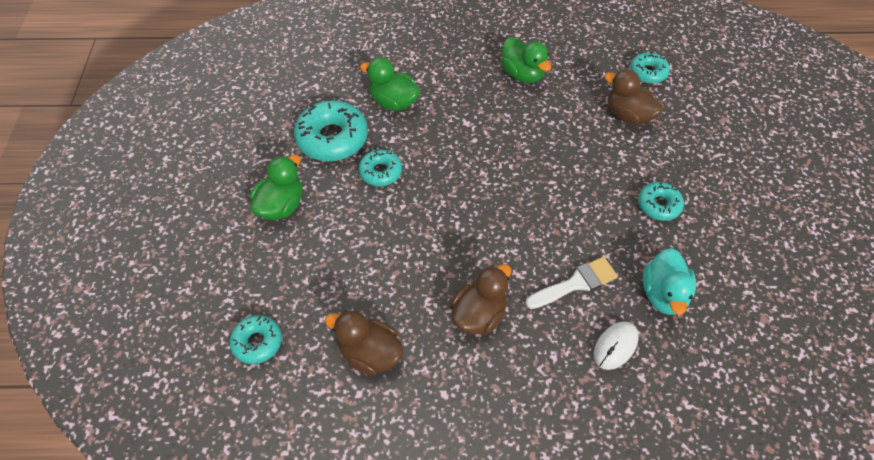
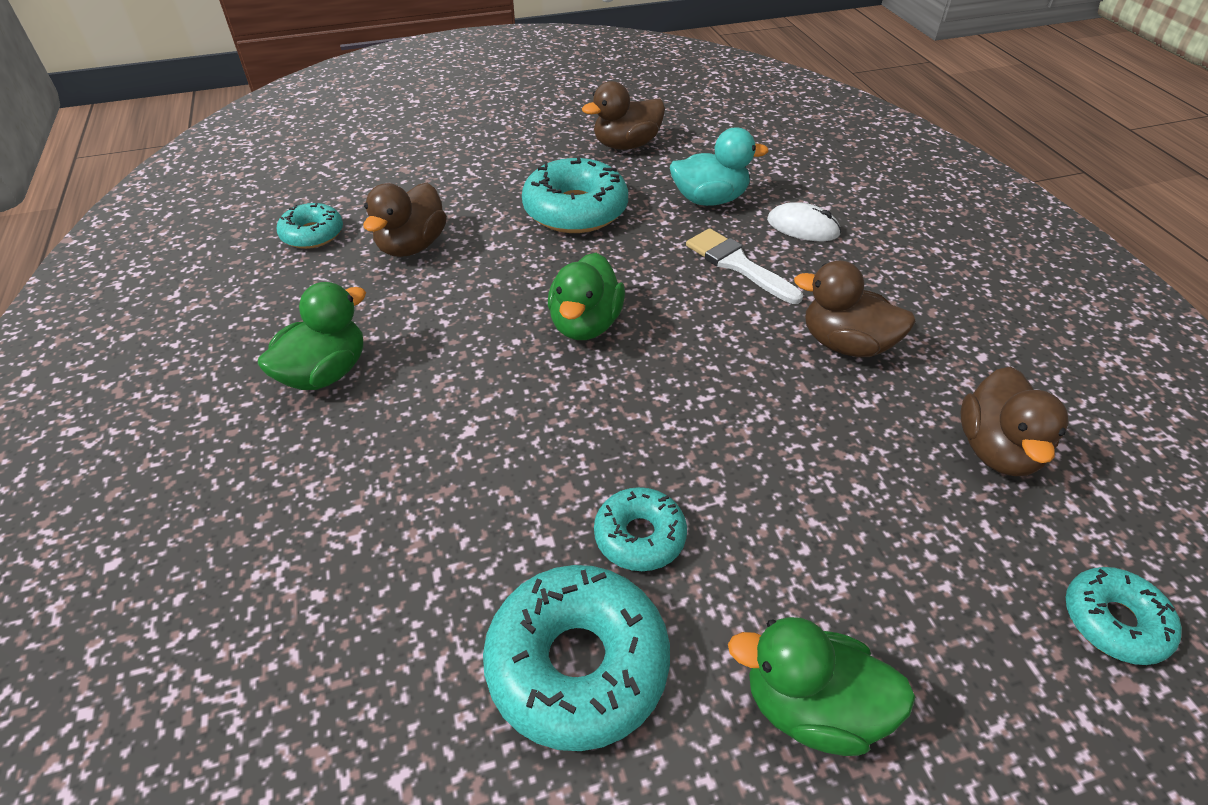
camera: 105 degrees left, 10 degrees down
green duck [360,57,421,111] -> green duck moved to [548,253,625,340]
turquoise donut [638,182,684,221] -> turquoise donut [522,157,628,233], size x1.74
none -> brown duck [582,81,665,150]

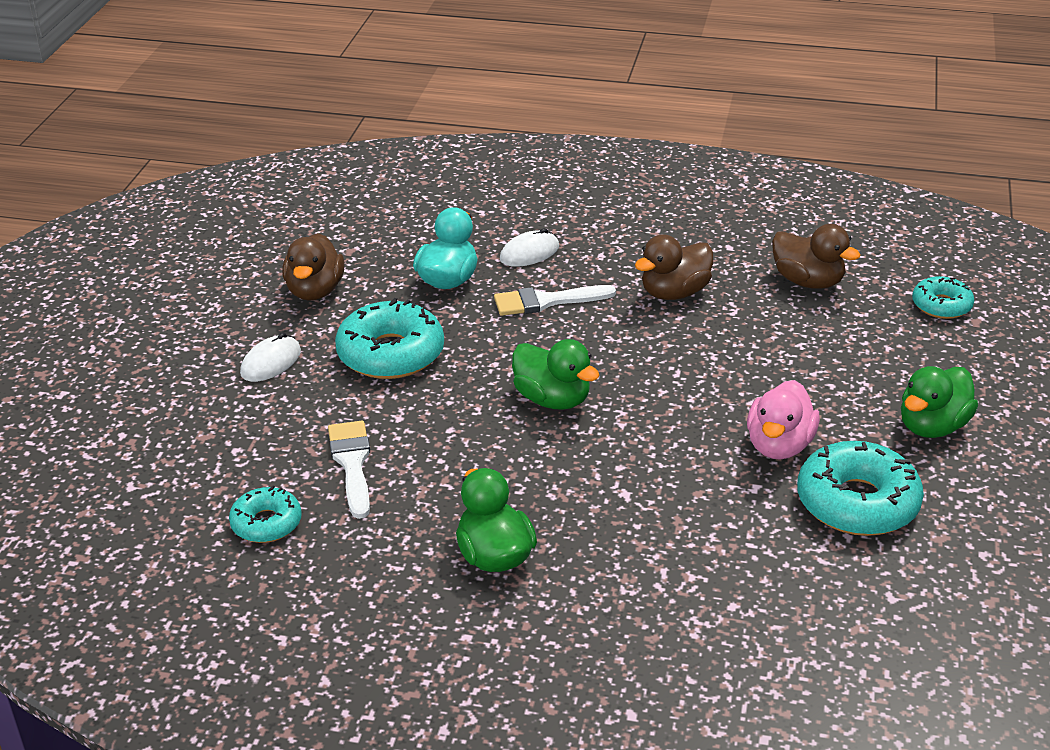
camera: 60 degrees left, 10 degrees down
brown duck [363,183,447,257] -> white brush [328,421,370,519]
turquoise donut [594,487,687,571] -> pink duck [747,380,820,460]
none -> white mouse [240,333,301,382]

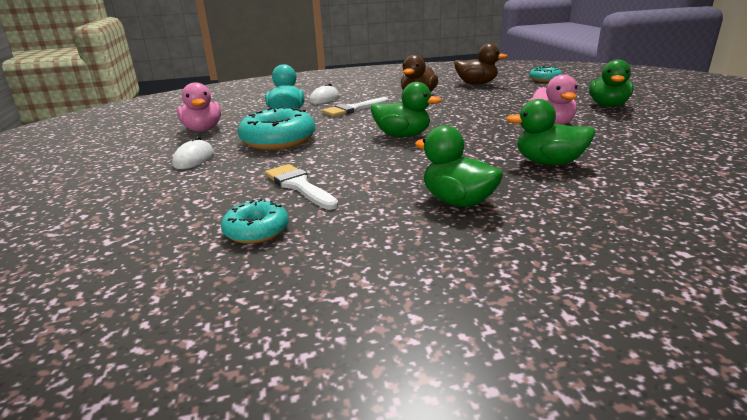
camera: 25 degrees left, 10 degrees down
brown duck [282,233,345,301] -> pink duck [177,82,221,132]
turquoise donut [797,441,924,536] -> none
none -> green duck [506,99,595,165]

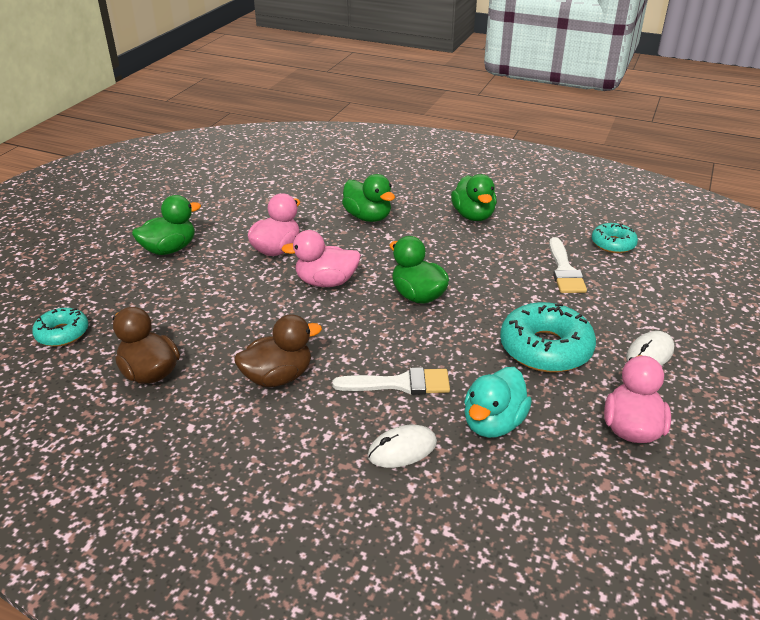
camera: 145 degrees left, 10 degrees up
none -> pink duck [281,230,361,287]

